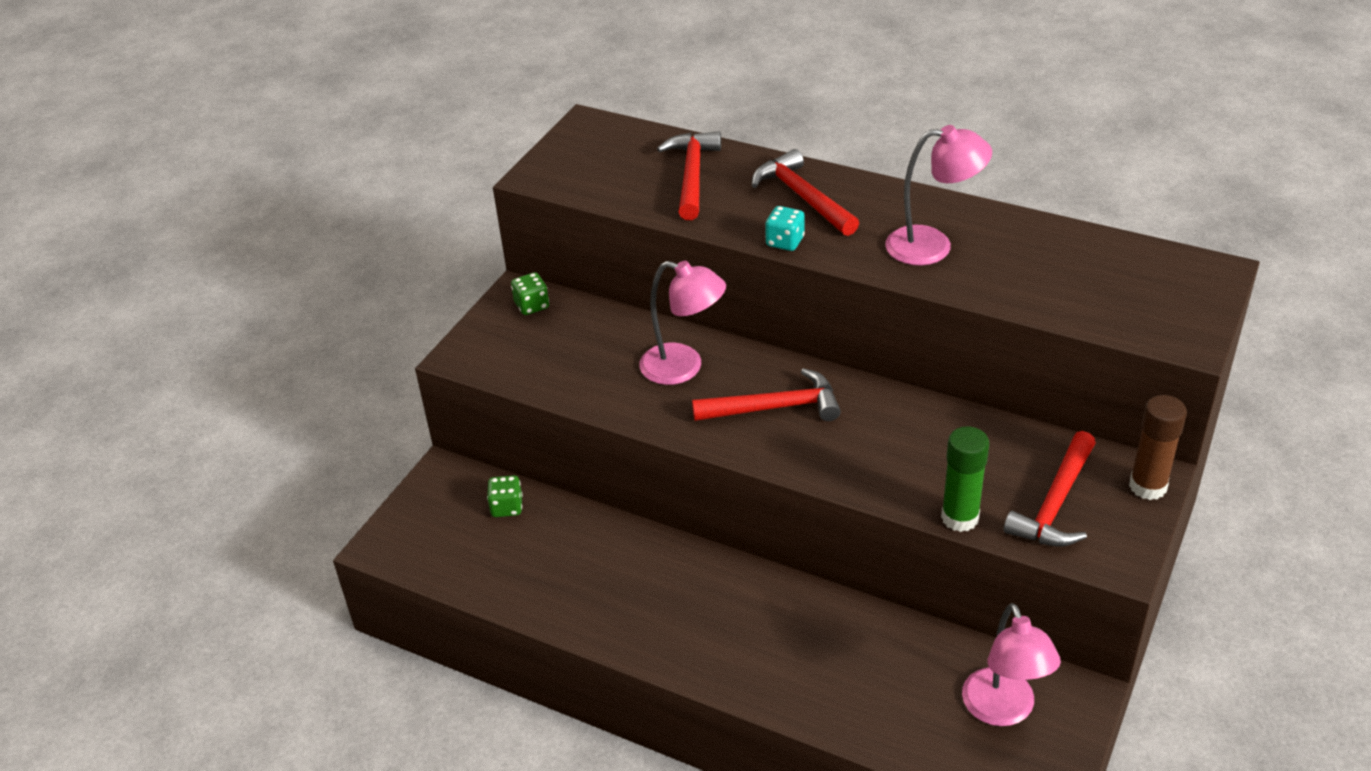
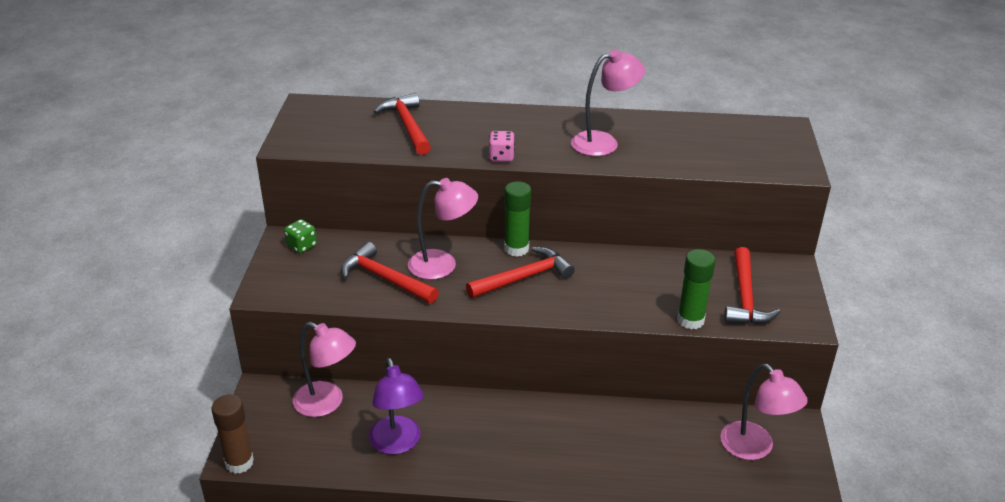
camera: 25 degrees left, 5 degrees down
green dice [487,475,523,517] -> pink lamp [293,322,356,417]
red hammer [752,149,859,236] -> red hammer moved to [341,242,439,304]
turquoise dice [765,206,805,251] -> pink dice [489,131,515,162]
brown glue stick [1129,395,1187,500] -> brown glue stick moved to [211,395,254,474]
none -> purple lamp [369,358,424,454]
none -> green glue stick [504,181,531,257]

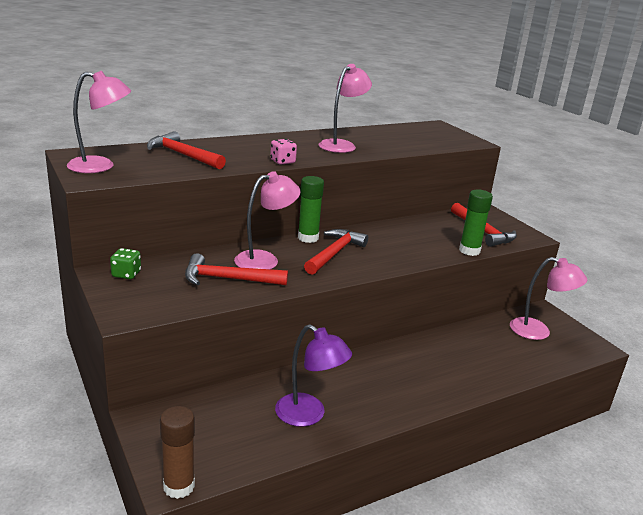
camera: 35 degrees left, 10 degrees down
pink lamp [293,322,356,417] -> pink lamp moved to [67,71,131,173]

